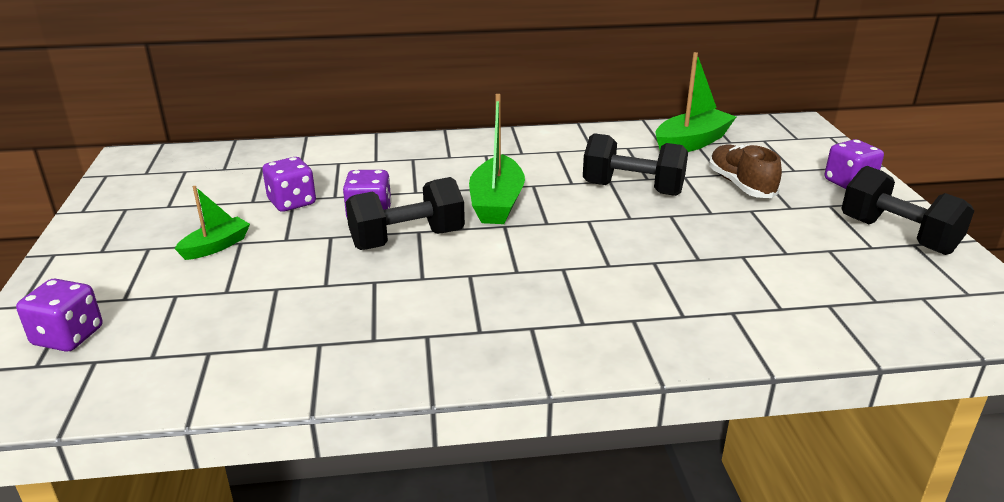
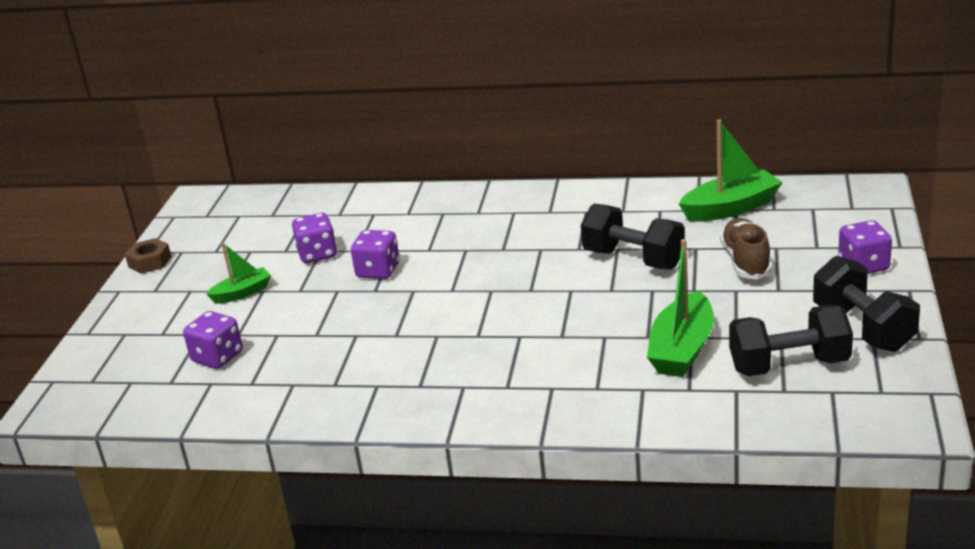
camera: 20 degrees right, 0 degrees up
purple dice [16,279,102,352] -> purple dice moved to [183,311,243,369]
black dumbbell [346,177,465,250] -> black dumbbell moved to [729,305,853,376]
green boat [469,94,525,224] -> green boat moved to [647,239,714,377]
none -> brown nut [125,238,172,274]

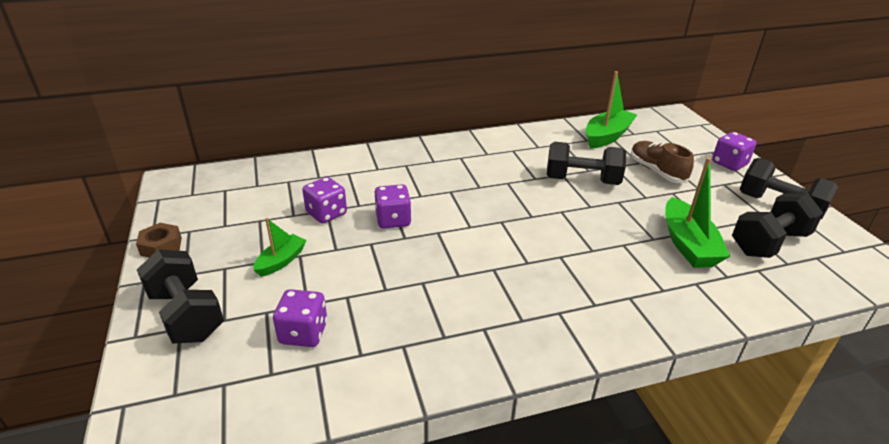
camera: 30 degrees left, 5 degrees up
none -> black dumbbell [137,249,224,344]

